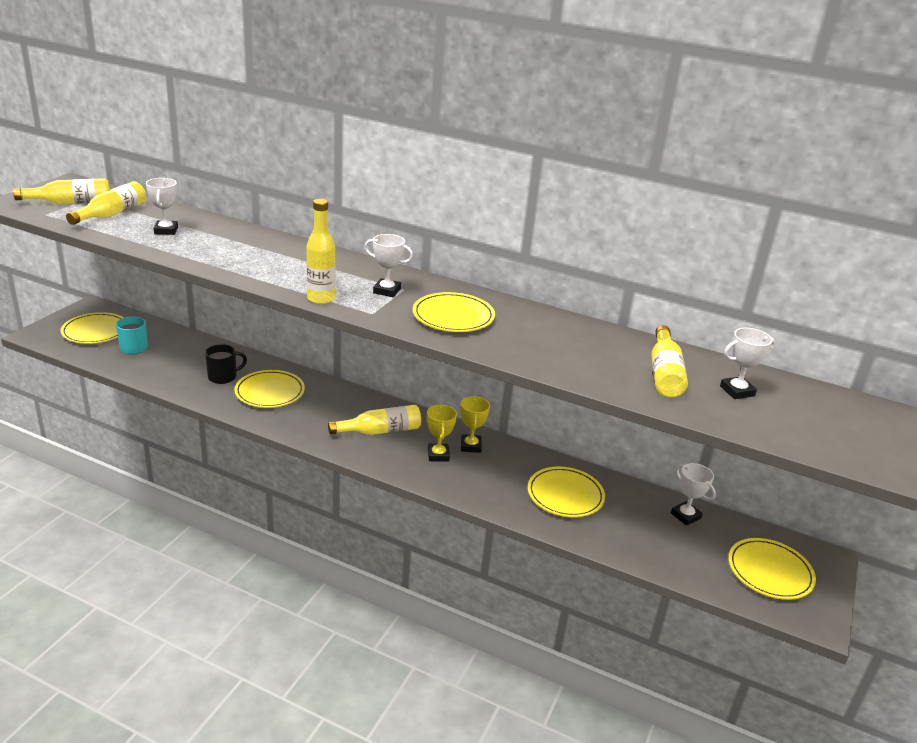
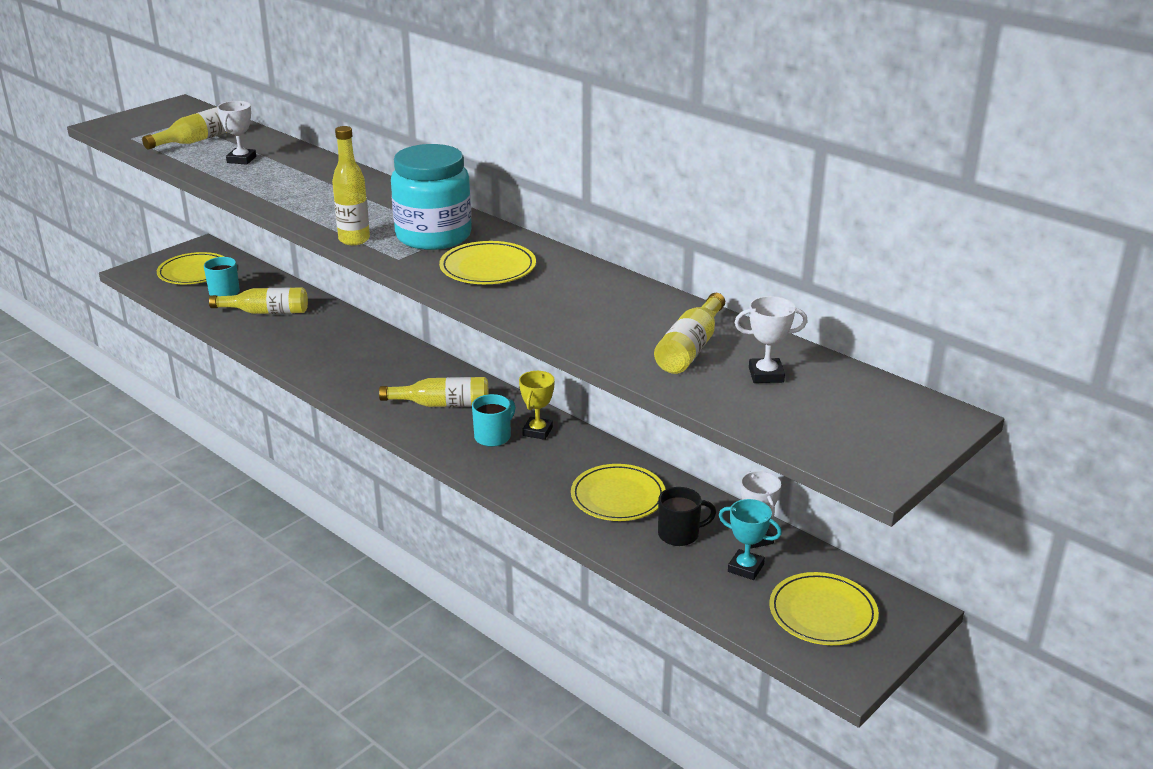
camera: 20 degrees right, 0 degrees up
yellow bottle [13,178,110,204] -> yellow bottle moved to [209,287,308,314]
black mug [205,344,247,384] -> black mug moved to [658,487,716,546]
yellow plate [234,370,305,408] -> none
white trophy [364,234,413,297] -> turquoise jar [391,144,472,250]
yellow trophy [427,405,457,462] -> turquoise mug [472,394,516,447]
none -> turquoise trophy [719,499,782,580]

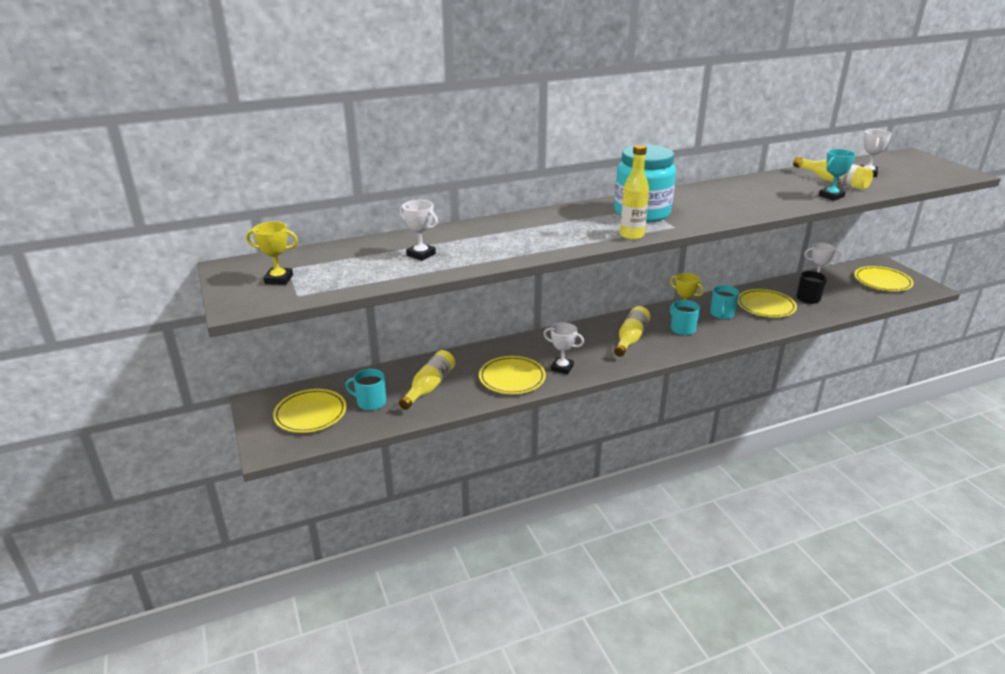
camera: 65 degrees left, 0 degrees up
yellow bottle [142,107,227,150] -> none
yellow plate [439,241,536,284] -> yellow plate moved to [479,356,546,394]
turquoise trophy [719,499,782,580] -> turquoise trophy moved to [819,149,856,201]
none -> yellow trophy [246,221,298,285]
none -> white trophy [544,323,584,374]
none -> turquoise mug [710,285,739,319]

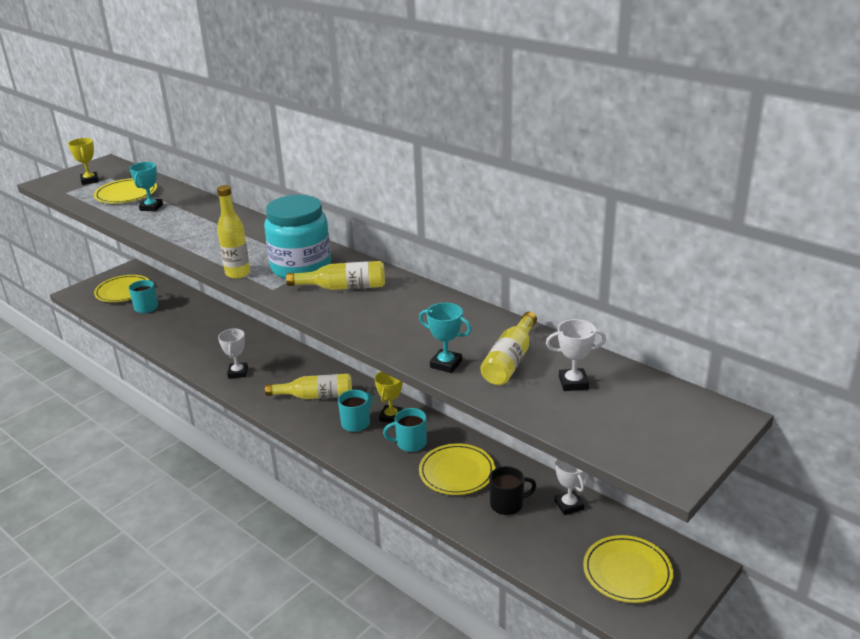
camera: 65 degrees right, 0 degrees up
yellow bottle [399,350,455,410] -> yellow bottle moved to [286,261,385,290]
white trophy [400,200,438,261] -> turquoise trophy [130,162,163,211]
yellow plate [479,356,546,394] -> yellow plate moved to [94,178,157,203]

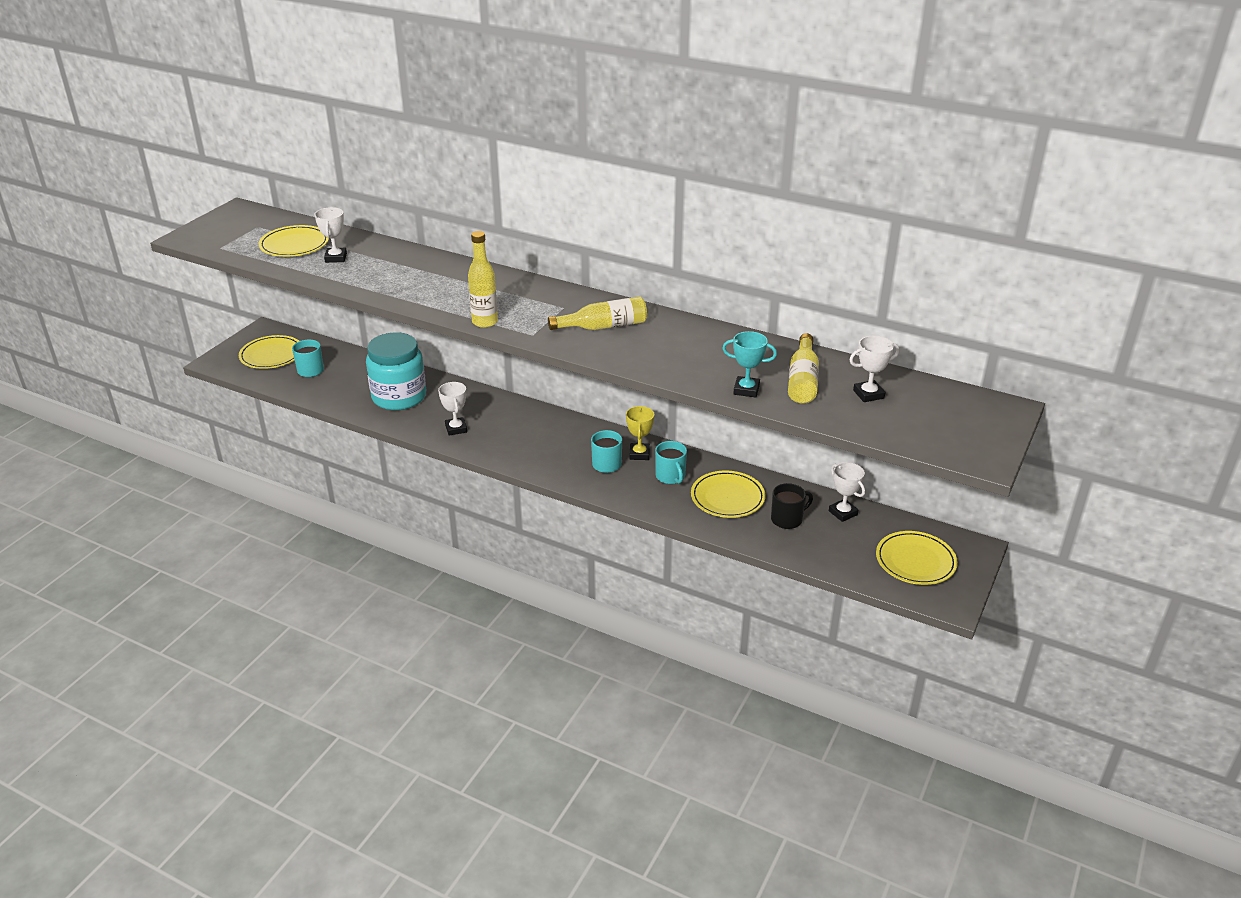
camera: 15 degrees left, 5 degrees up
yellow trophy [68,138,99,185] -> none
turquoise trophy [130,162,163,211] -> white trophy [314,207,347,263]
turquoise jar [264,195,331,279] -> turquoise jar moved to [366,332,426,410]
yellow bottle [265,374,352,399] -> none
turquoise mug [383,408,427,452] -> turquoise mug turned 90 degrees counterclockwise [655,441,687,484]

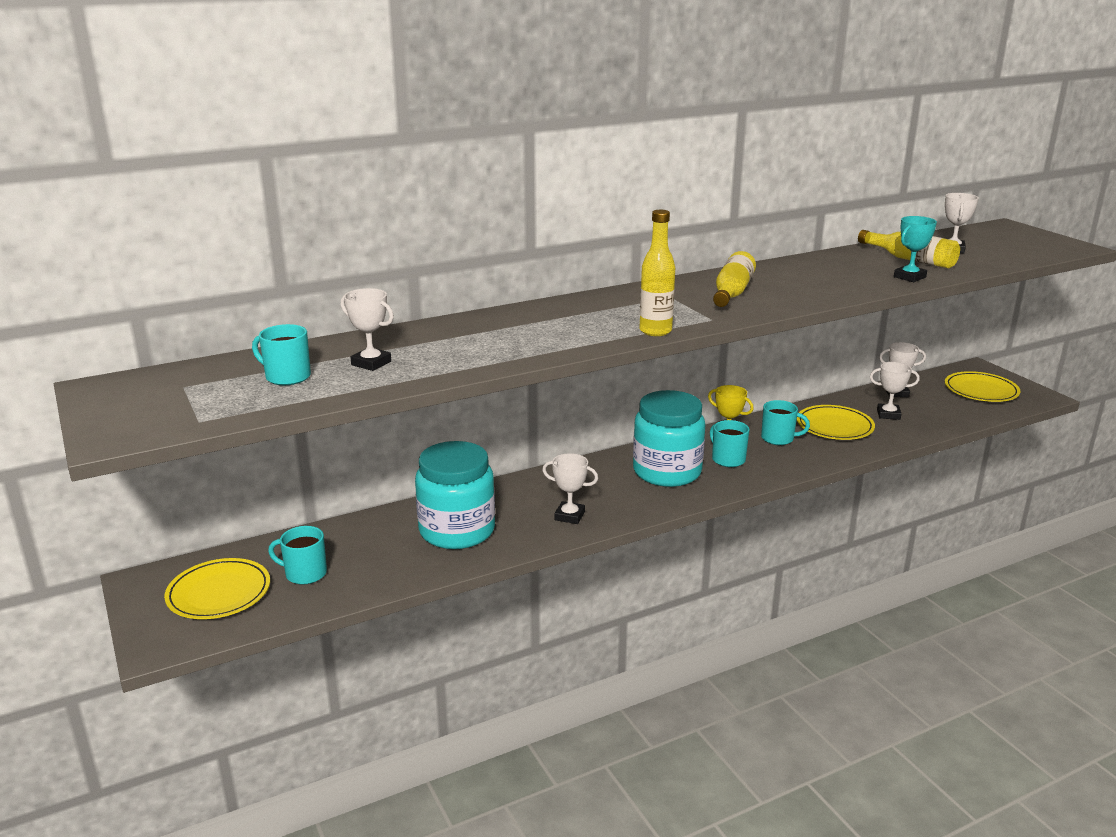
camera: 55 degrees left, 10 degrees down
yellow plate [258,225,329,257] -> turquoise mug [252,324,311,385]
black mug [771,483,813,529] -> white trophy [870,362,920,420]
none -> turquoise jar [633,390,705,487]

